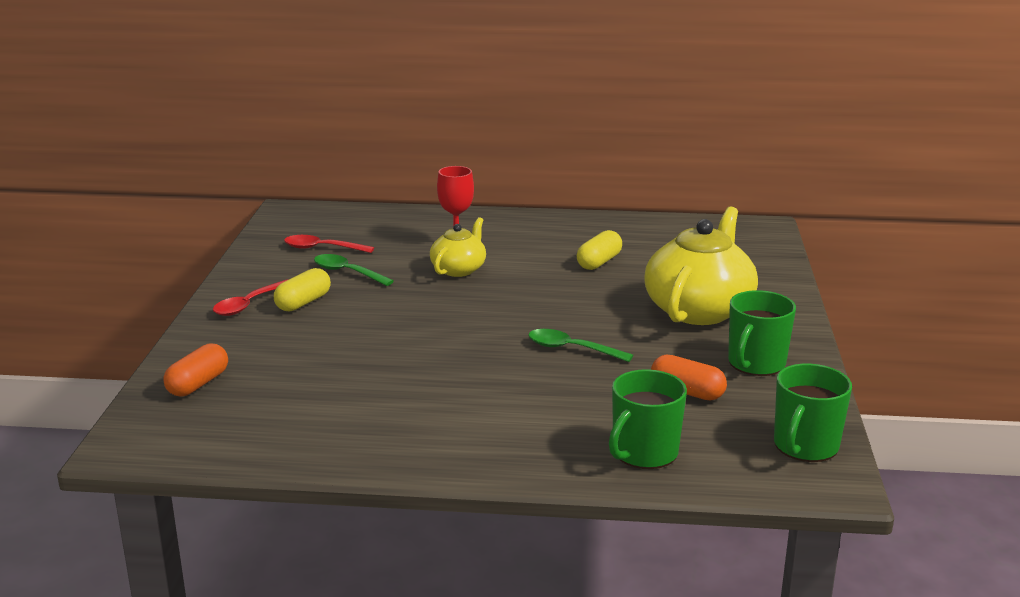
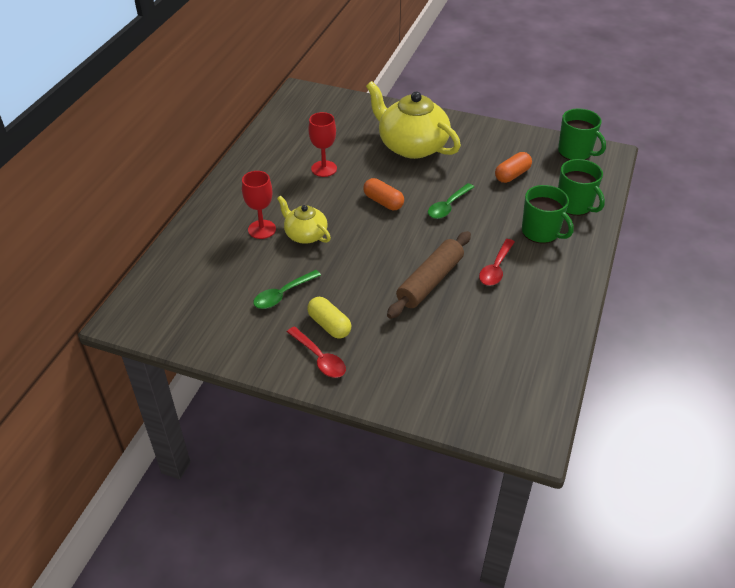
camera: 75 degrees left, 20 degrees up
orange capsule [164,343,228,396] -> orange capsule moved to [363,178,404,210]
red spoon [284,235,374,253] -> red spoon moved to [479,239,515,286]
yellow capsule [577,230,622,270] -> red goblet [308,112,337,177]
green mug [728,290,796,376] -> green mug moved to [522,185,574,244]
none -> brown rolling pin [387,231,471,319]

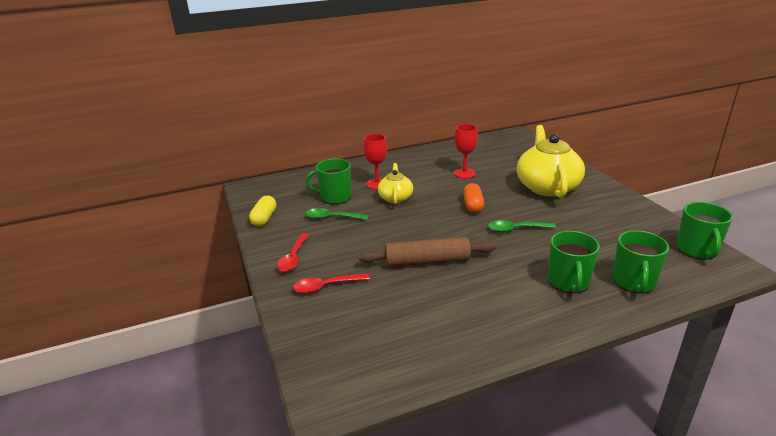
camera: 50 degrees right, 15 degrees down
yellow capsule [307,297,351,339] -> yellow capsule moved to [249,196,276,226]
red spoon [479,239,515,286] -> red spoon moved to [293,273,370,293]
orange capsule [495,152,532,183] -> none
none -> green mug [306,158,351,205]

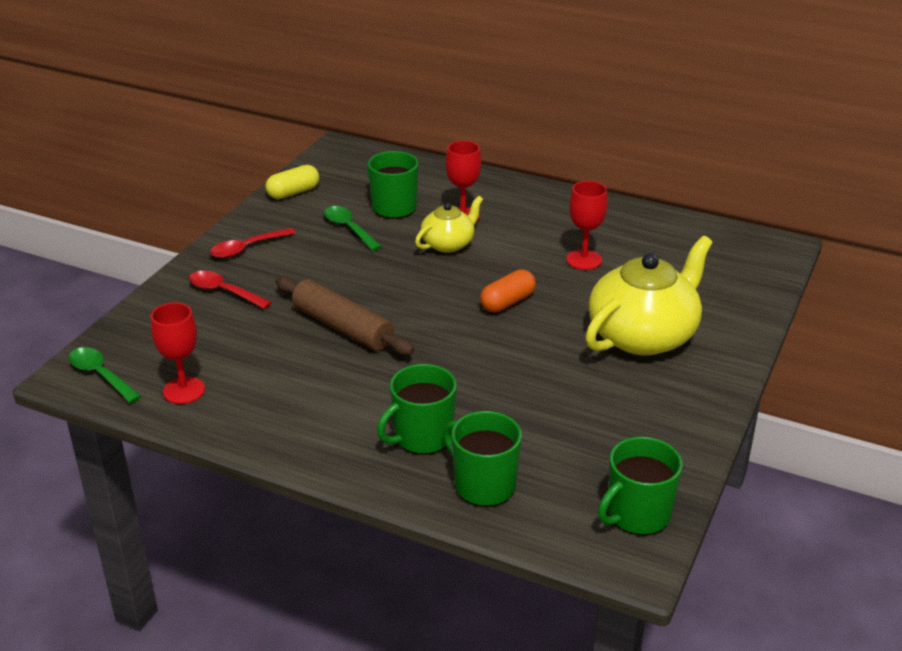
camera: 45 degrees right, 5 degrees up
green spoon [488,220,556,232] -> green spoon moved to [69,347,141,403]
green mug [613,230,669,294] -> green mug turned 75 degrees clockwise [443,411,522,507]
none -> red goblet [151,302,205,404]

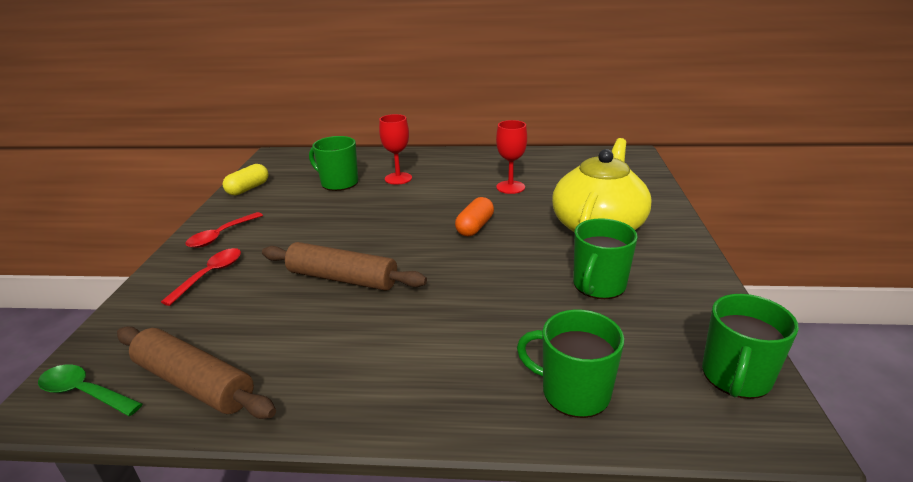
camera: 20 degrees left, 5 degrees down
red goblet [151,302,205,404] -> brown rolling pin [117,326,276,419]
red spoon [189,271,272,309] -> red spoon turned 105 degrees clockwise [161,248,241,306]
green spoon [324,206,382,251] -> none
green mug [377,364,457,455] -> green mug moved to [573,218,638,299]
yellow teapot [415,196,483,253] -> none

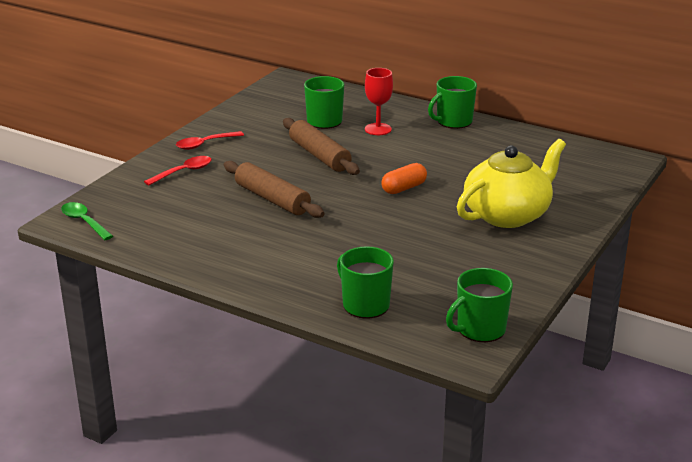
camera: 25 degrees right, 0 degrees up
brown rolling pin [117,326,276,419] -> brown rolling pin moved to [283,118,360,175]
yellow capsule [223,164,268,195] -> none
red goblet [496,120,527,194] -> none
green mug [573,218,638,299] -> green mug moved to [428,76,477,129]

